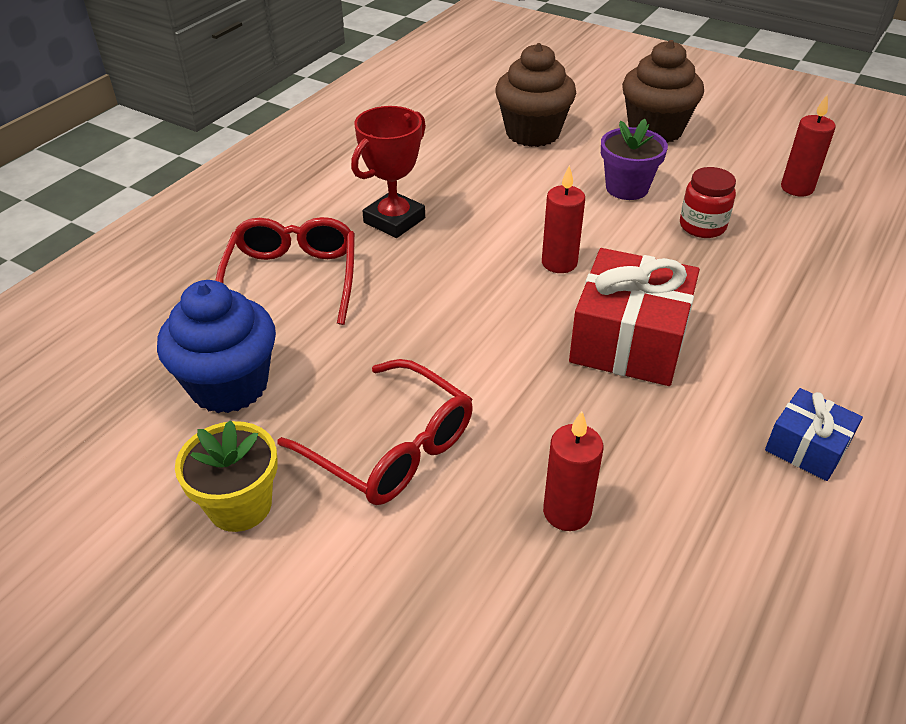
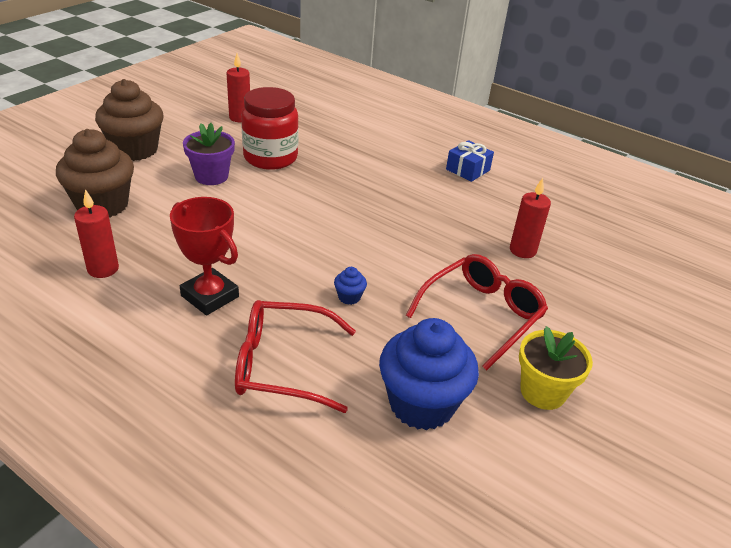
camera: 90 degrees left, 5 degrees down
red candle [542,165,585,273] -> red candle moved to [74,189,119,278]
red gift [569,248,700,386] -> none
red jar [680,167,736,238] -> red jar [241,87,299,170], size x1.67
none -> blue cupcake [334,267,367,305]

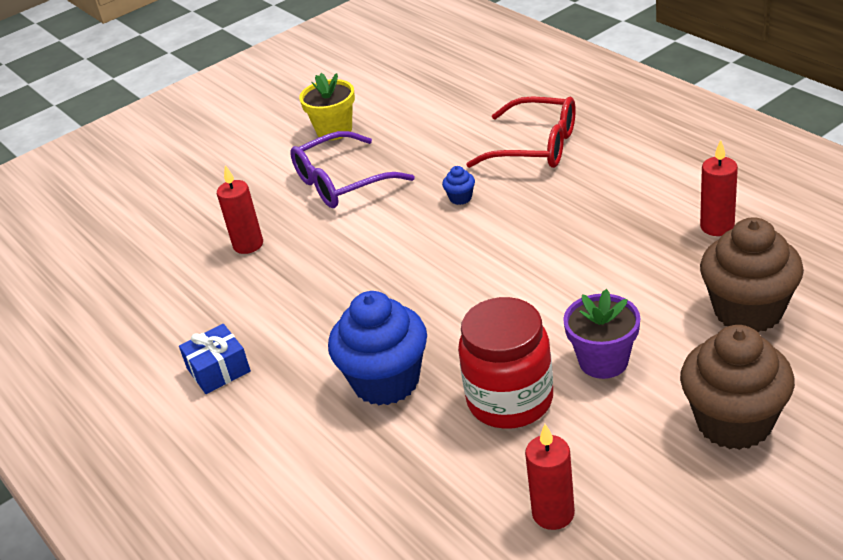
camera: 155 degrees left, 0 degrees up
red trophy [170,197,239,316] -> none
blue cupcake [379,318,479,430] -> blue cupcake moved to [328,291,427,405]
red glasses [406,254,548,371] -> purple glasses [290,131,415,208]

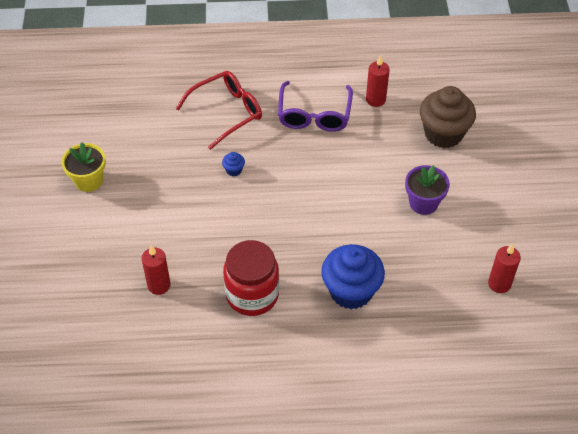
camera: 60 degrees left, 15 degrees up
blue gift [179,324,251,394] -> none
purple glasses [290,131,415,208] -> purple glasses moved to [278,81,353,132]
red jar [458,297,553,429] -> red jar moved to [223,240,279,316]
brown cupcake [680,325,795,450] -> none

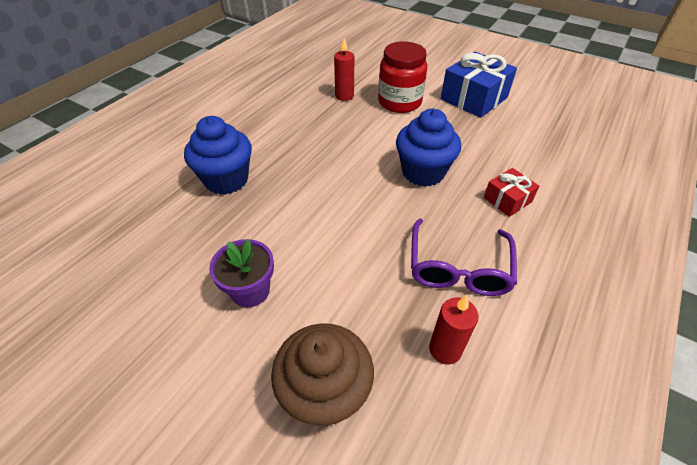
camera: 125 degrees right, 5 degrees down
yellow flower pot [61,142,106,192] -> blue gift [441,52,517,118]
red glasses [175,71,262,150] -> red gift [484,168,539,217]
blue cupcake [222,152,245,177] -> blue cupcake [396,109,461,187], size x2.49
red jar [223,240,279,316] -> red jar moved to [378,41,427,113]
purple glasses [278,81,353,132] -> purple glasses turned 120 degrees counterclockwise [411,218,517,296]
red candle [488,244,521,293] -> none

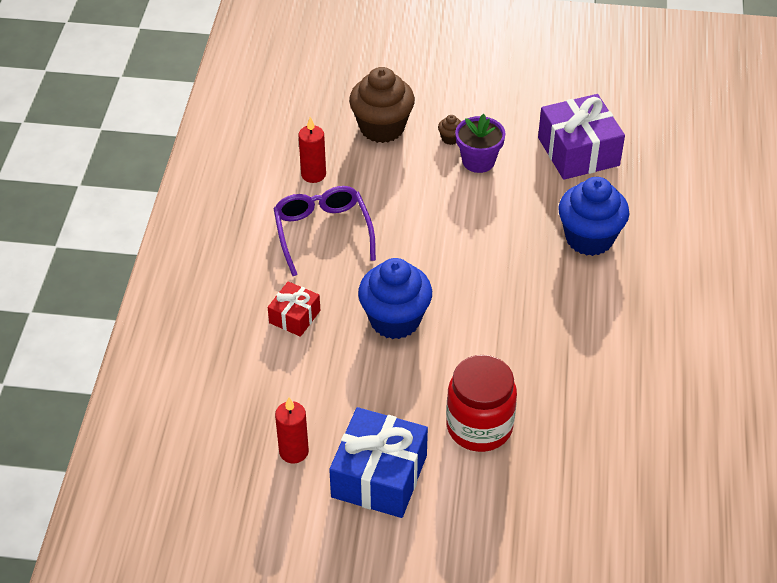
camera: 155 degrees right, 0 degrees up
red candle [334,38,354,101] -> red candle moved to [275,397,309,464]
none -> brown cupcake [438,115,461,145]
none -> purple gift [538,94,625,180]

